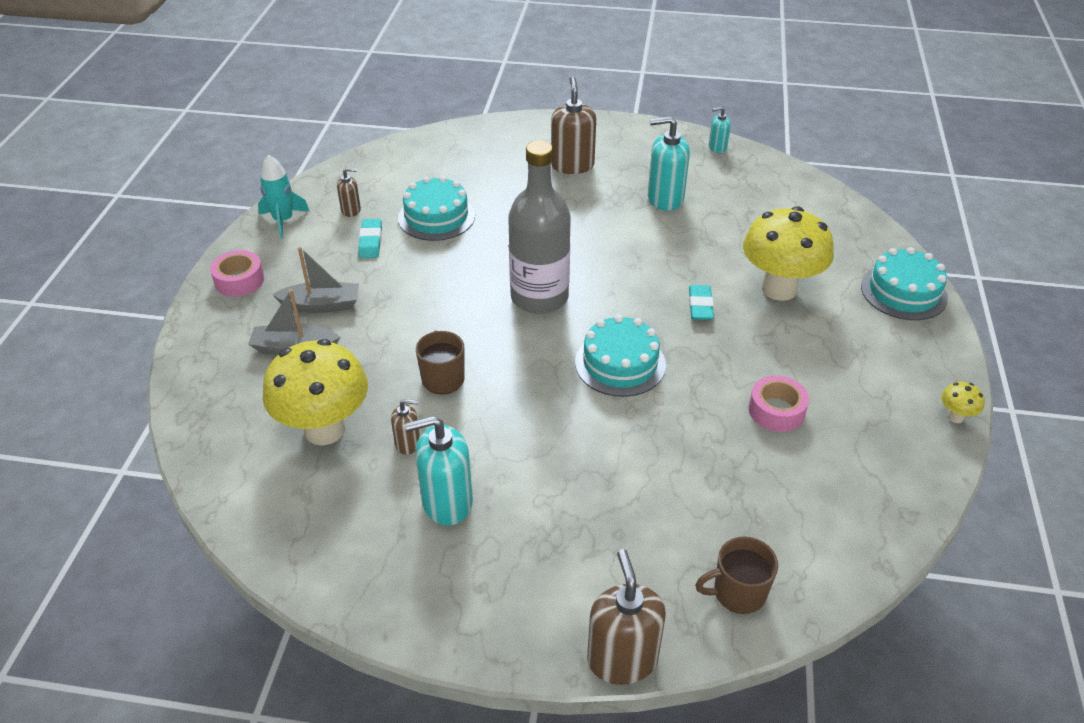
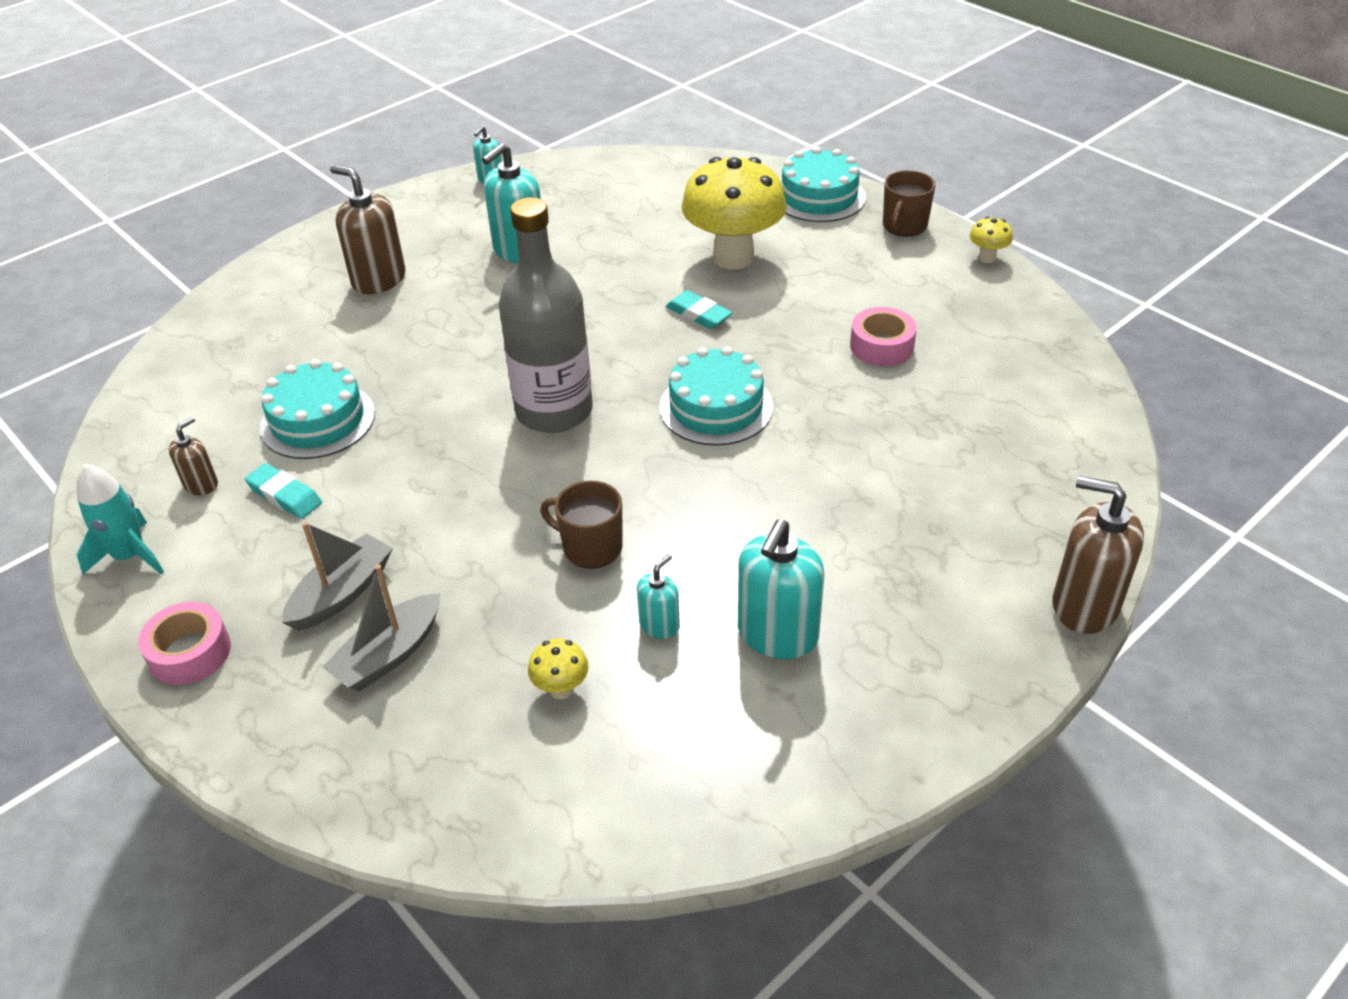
camera: 50 degrees left, 0 degrees up
yellow mushroom [263,339,368,445] -> yellow mushroom [528,639,589,699], size x0.41
brown soap dispenser [391,399,420,455] -> turquoise soap dispenser [637,554,680,639]
brown mug [695,536,778,614] -> brown mug moved to [883,170,935,236]

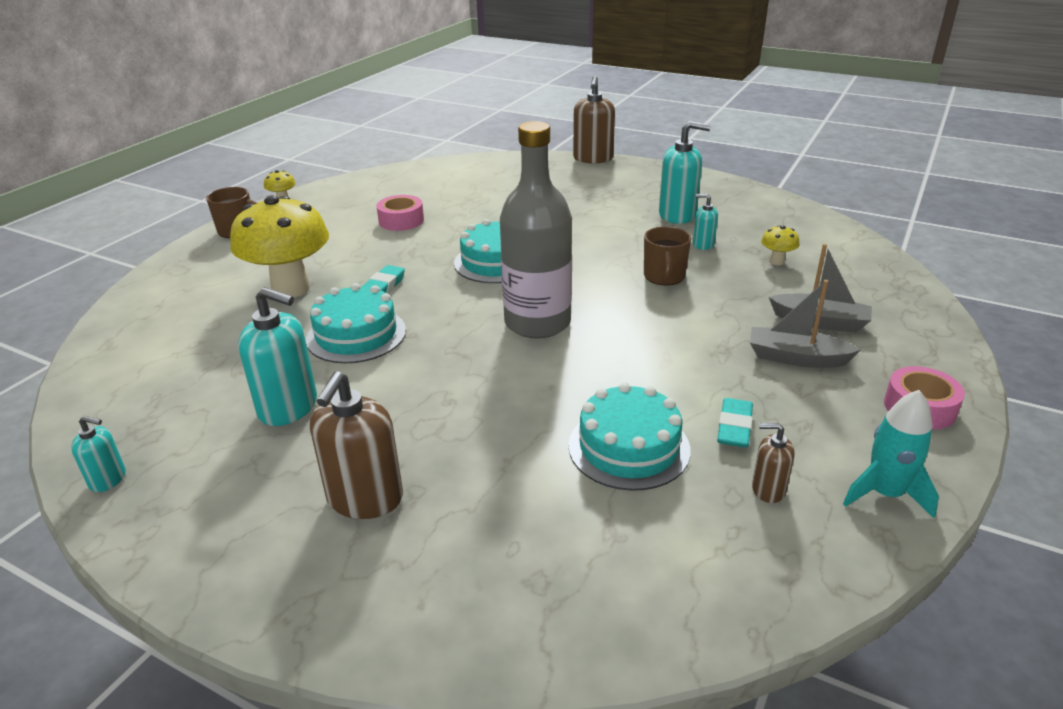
camera: 110 degrees left, 10 degrees down
turquoise cake [781,147,866,222] -> turquoise cake moved to [306,283,406,363]

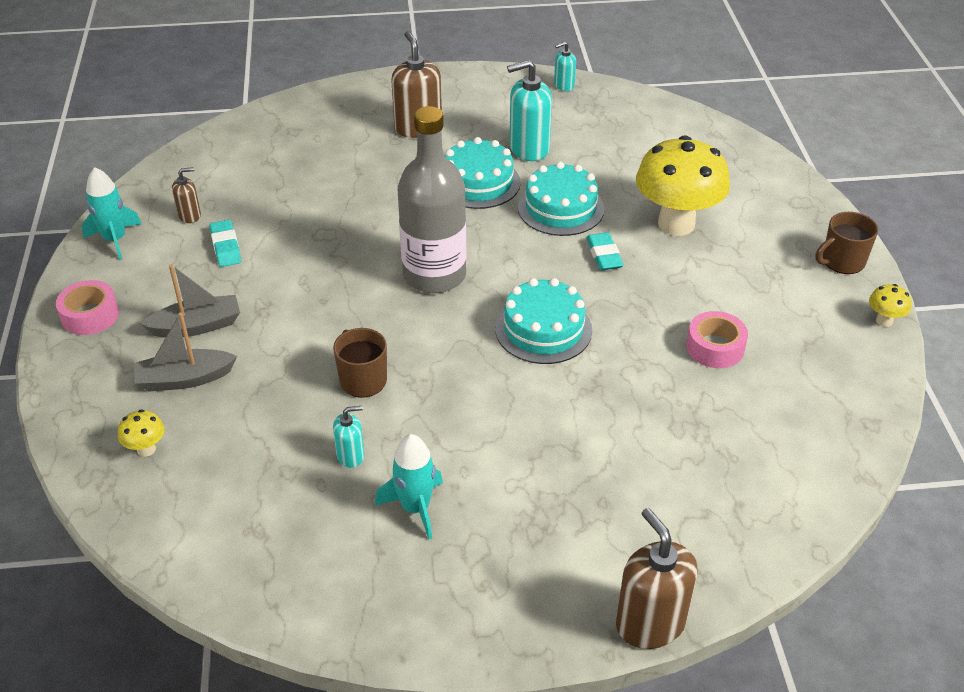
camera: 145 degrees right, 10 degrees up
turquoise cake [568,382,691,491] -> turquoise cake moved to [445,137,521,209]
turquoise soap dispenser [659,121,711,224] -> turquoise rocket [375,434,443,540]
yellow mushroom [761,225,799,265] -> yellow mushroom moved to [118,409,164,457]

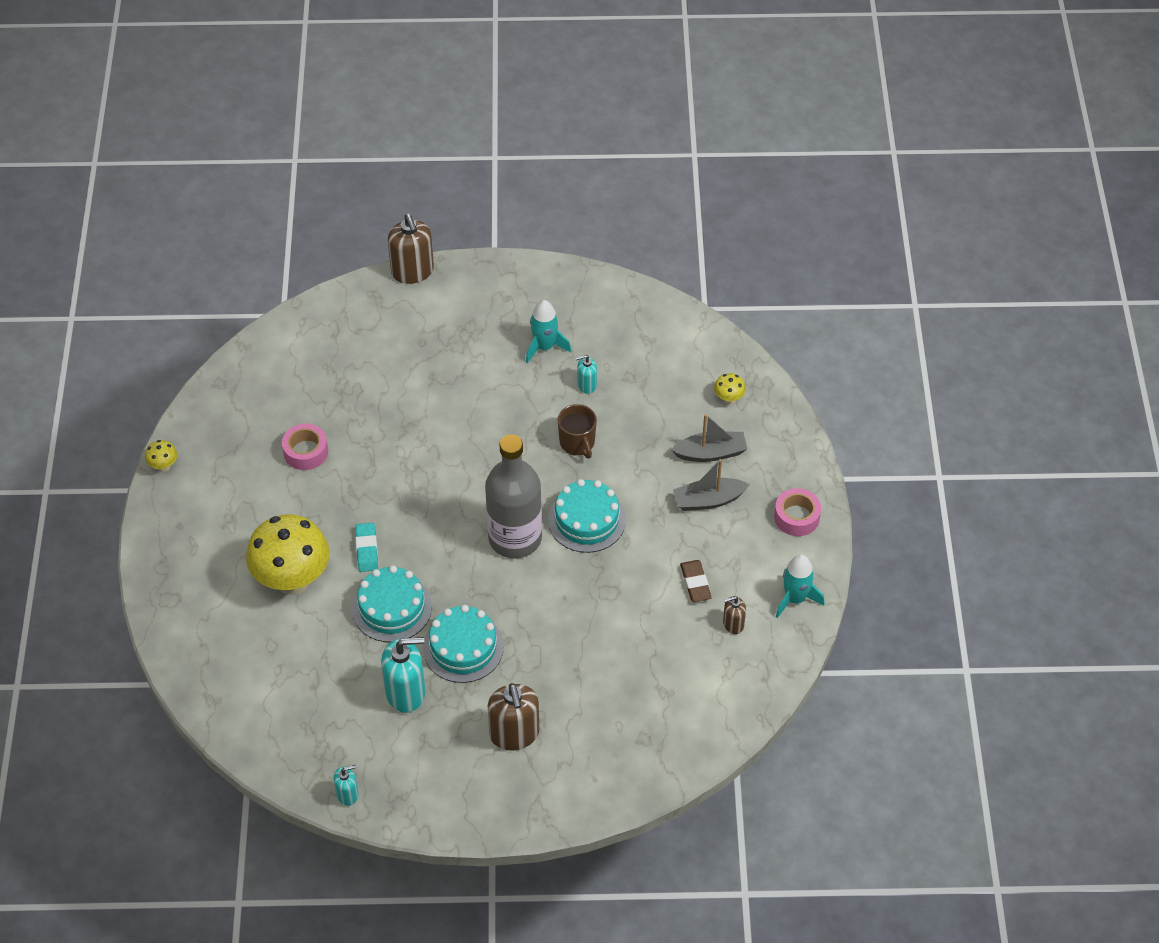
camera: 175 degrees left, 10 degrees up
turquoise eraser [210,220,241,267] -> brown eraser [680,560,712,602]
turquoise cake [495,278,592,364] -> turquoise cake moved to [548,479,626,553]
brown mug [816,212,878,274] -> none

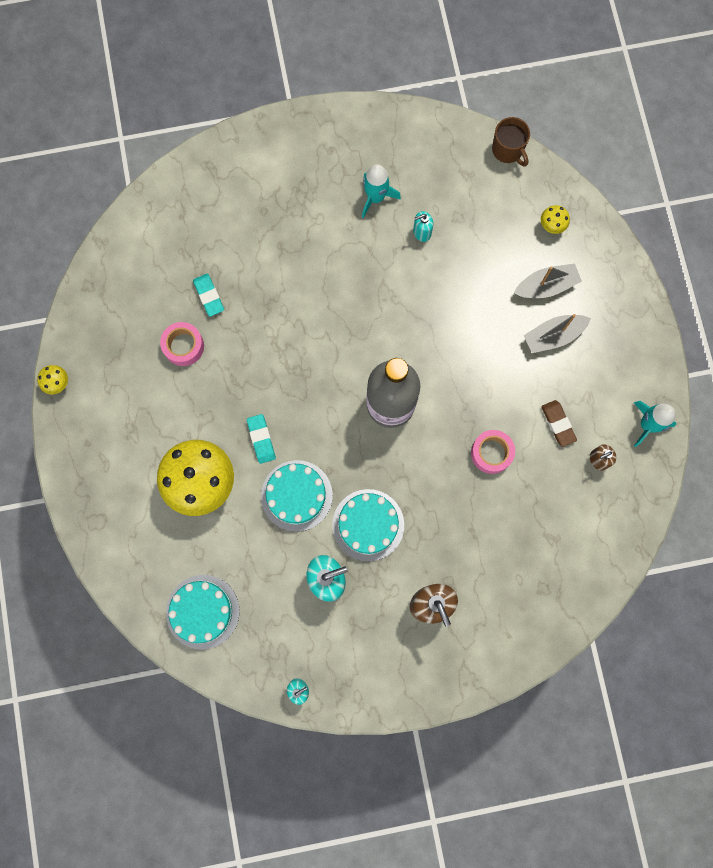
camera: 10 degrees left, 25 degrees up
brown soap dispenser [388,214,434,284] -> none
turquoise cake [548,479,626,553] -> turquoise cake moved to [166,575,240,649]
brown mug [558,404,597,458] -> brown mug moved to [492,117,530,167]
pink tape [774,488,821,536] -> pink tape moved to [471,430,515,474]
none -> turquoise eraser [193,273,224,317]

